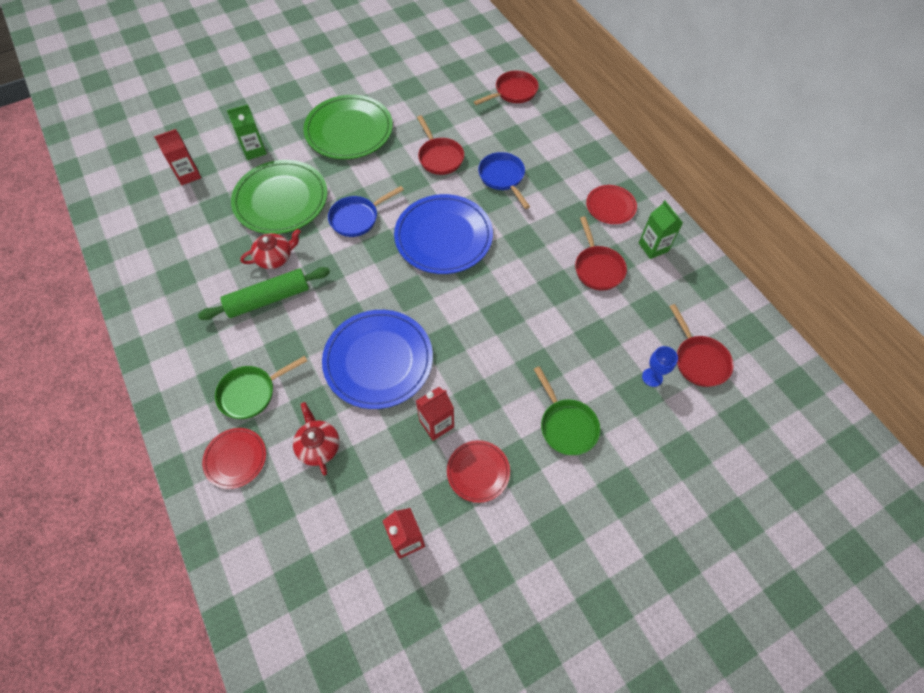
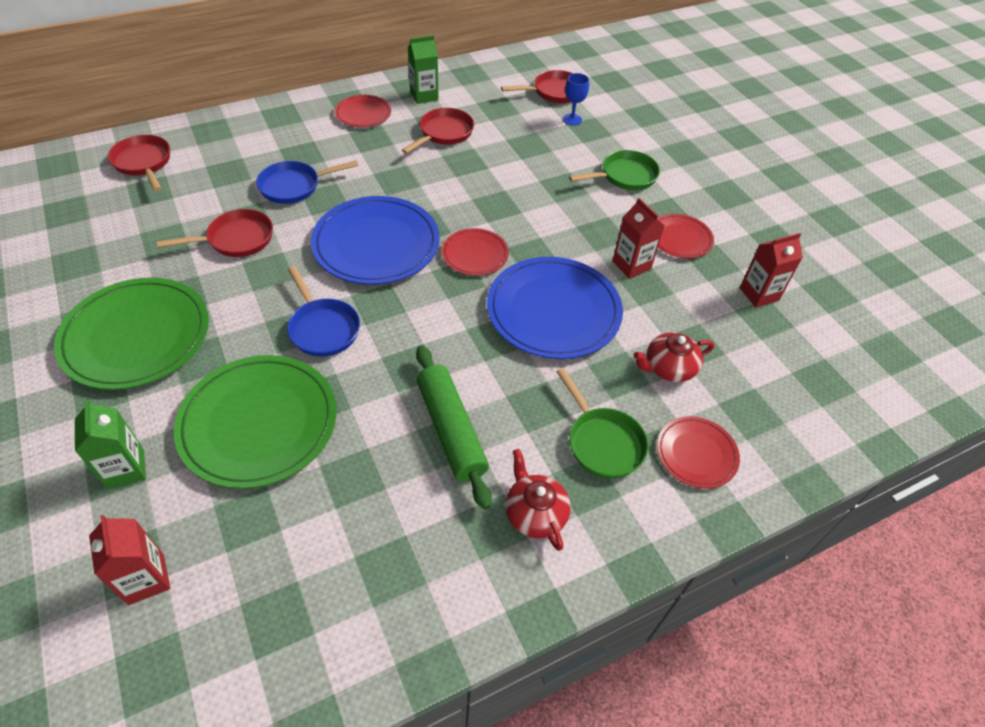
camera: 90 degrees left, 10 degrees down
red teapot [240,229,301,269] -> red teapot moved to [505,449,571,551]
red pan [575,216,627,290] -> red pan turned 45 degrees counterclockwise [402,108,474,154]
none -> red plate [442,228,509,276]

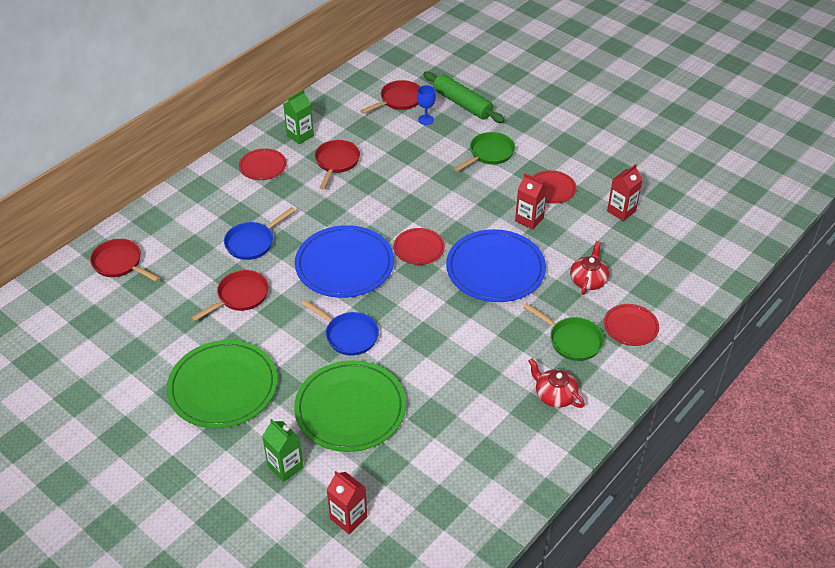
camera: 20 degrees left, 5 degrees down
green rolling pin [416,345,492,510] -> green rolling pin moved to [423,71,505,123]
red teapot [633,332,714,382] -> red teapot turned 150 degrees clockwise [570,241,609,295]

